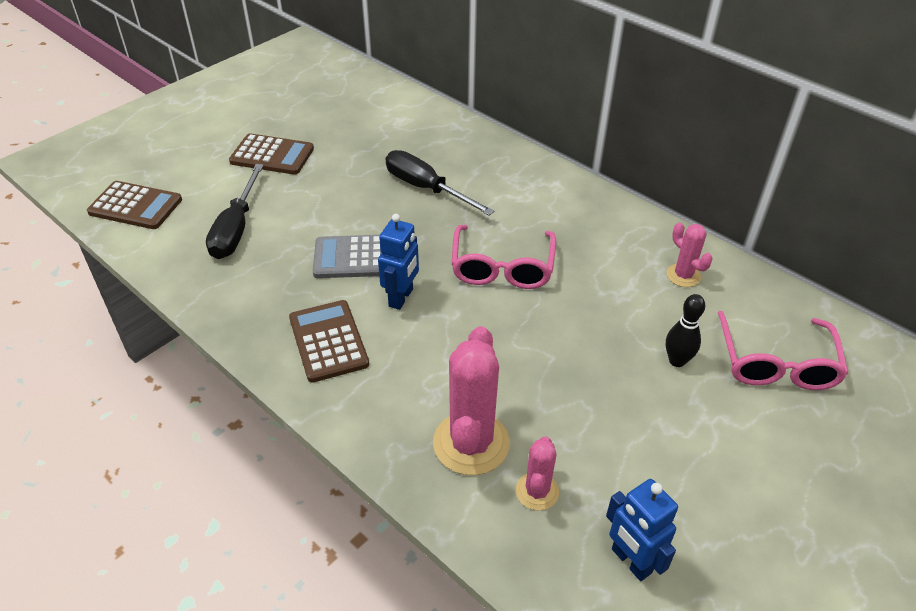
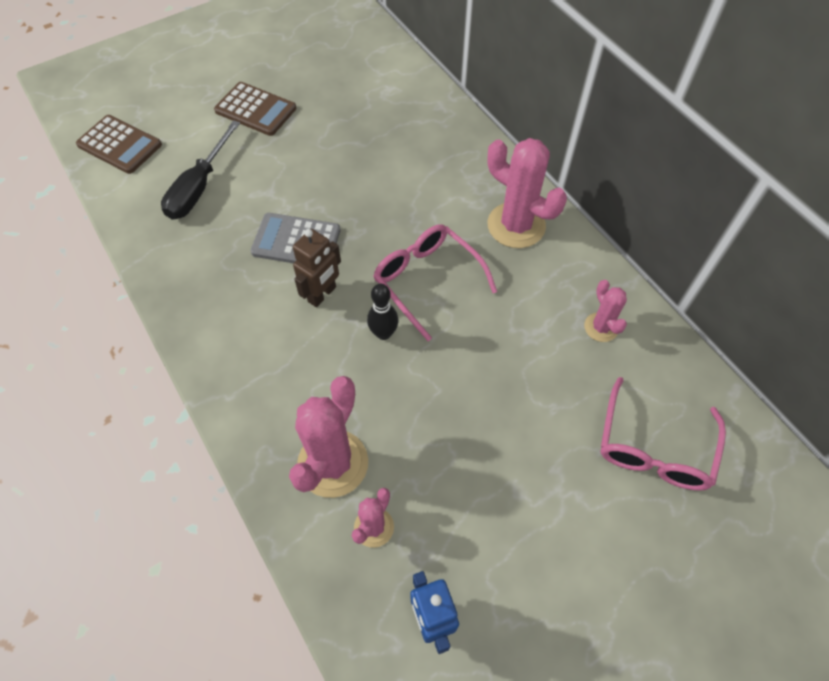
camera: 15 degrees right, 15 degrees up
brown calculator [289,300,369,383] -> none
blue robot [378,214,419,310] -> brown robot [293,229,341,307]
black screwdriver [385,150,494,215] -> none
pink glasses [451,225,556,289] -> pink glasses turned 120 degrees clockwise [373,224,497,341]
black bowling pin [666,294,705,367] -> black bowling pin moved to [367,284,398,340]
none -> pink cactus [488,138,567,248]

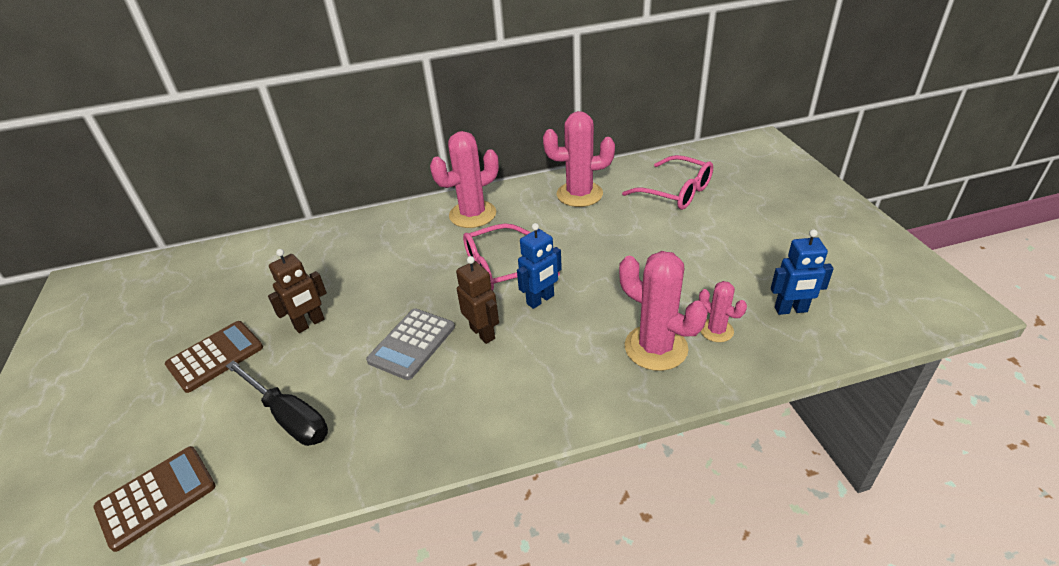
camera: 70 degrees left, 20 degrees down
black bowling pin [367,284,398,340] -> blue robot [517,223,562,309]
pink cactus [584,280,627,342] -> pink cactus [543,111,615,207], size x1.85
none -> brown robot [268,249,327,333]

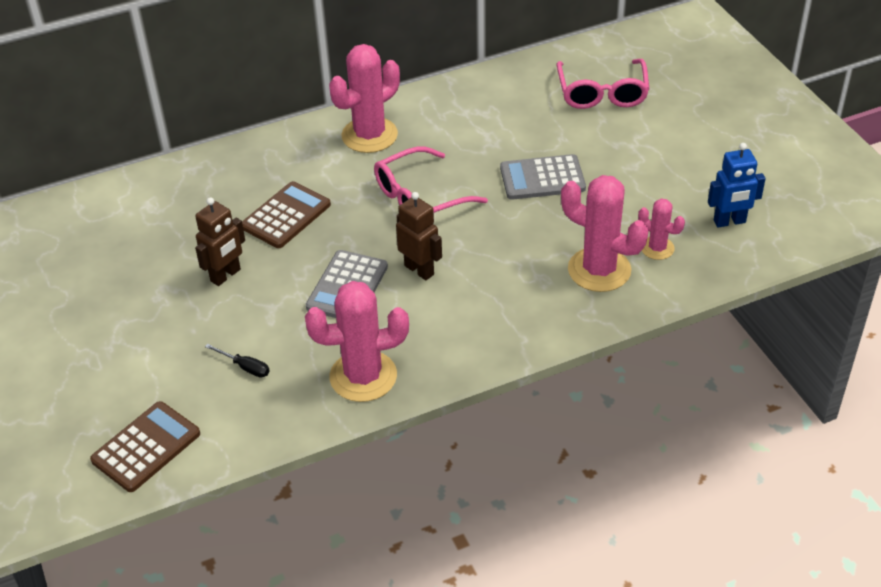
camera: 10 degrees left, 5 degrees up
brown calculator [165,321,263,393] -> brown calculator moved to [242,181,331,248]
black screwdriver [226,360,328,446] -> black screwdriver [205,344,270,377], size x0.48
blue robot [517,223,562,309] -> none
pink cactus [543,111,615,207] -> pink cactus moved to [305,281,409,402]
pink glasses [622,155,713,210] -> pink glasses turned 60 degrees clockwise [557,59,649,109]
none -> grey calculator [500,154,586,200]

